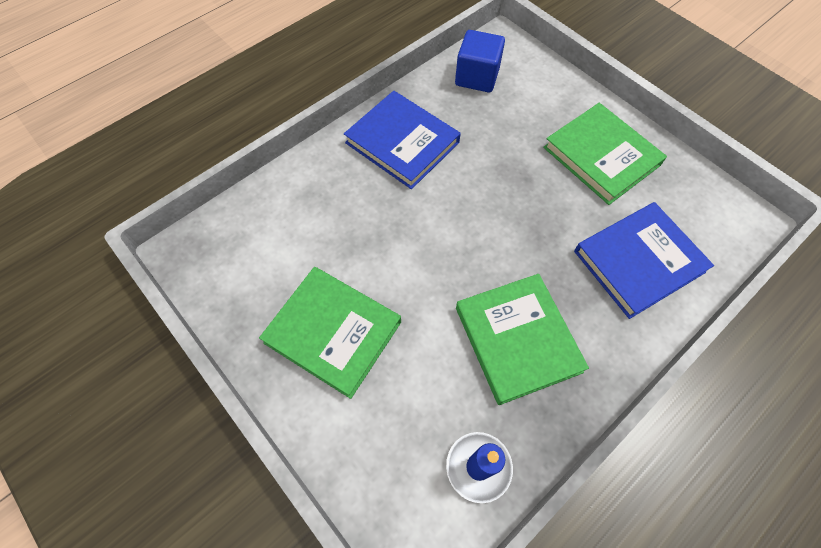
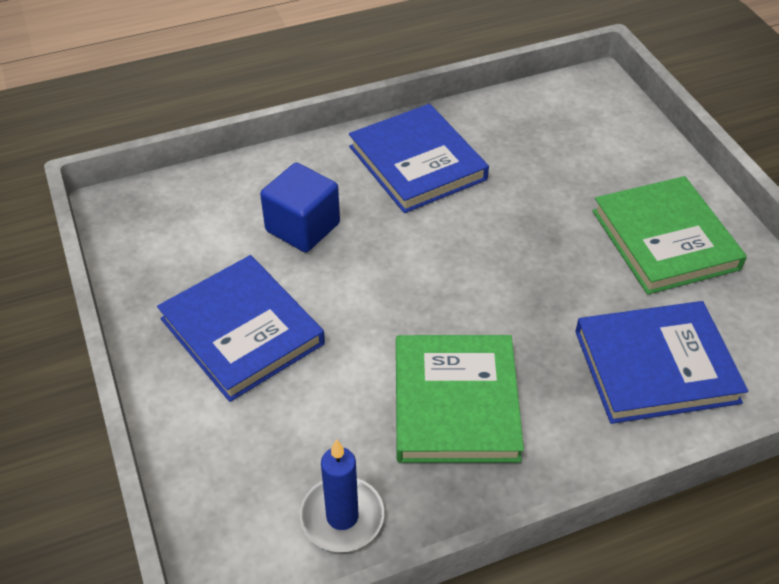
camera: 20 degrees right, 15 degrees down
green book [259,267,401,399] -> blue book [157,255,325,402]
blue cube [455,30,505,93] -> blue cube moved to [260,163,340,252]

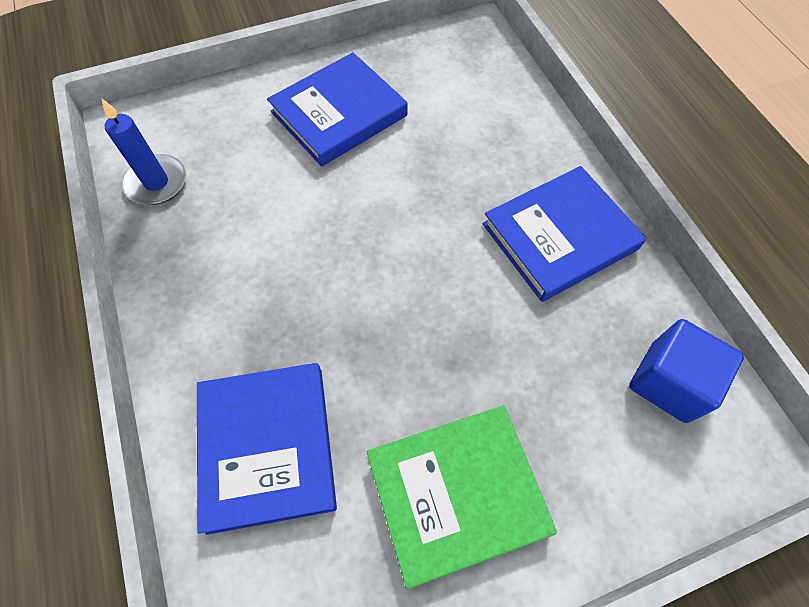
camera: 90 degrees right, 15 degrees up
blue cube [260,163,340,252] -> blue cube moved to [629,319,744,423]
green book [396,335,524,463] -> none

